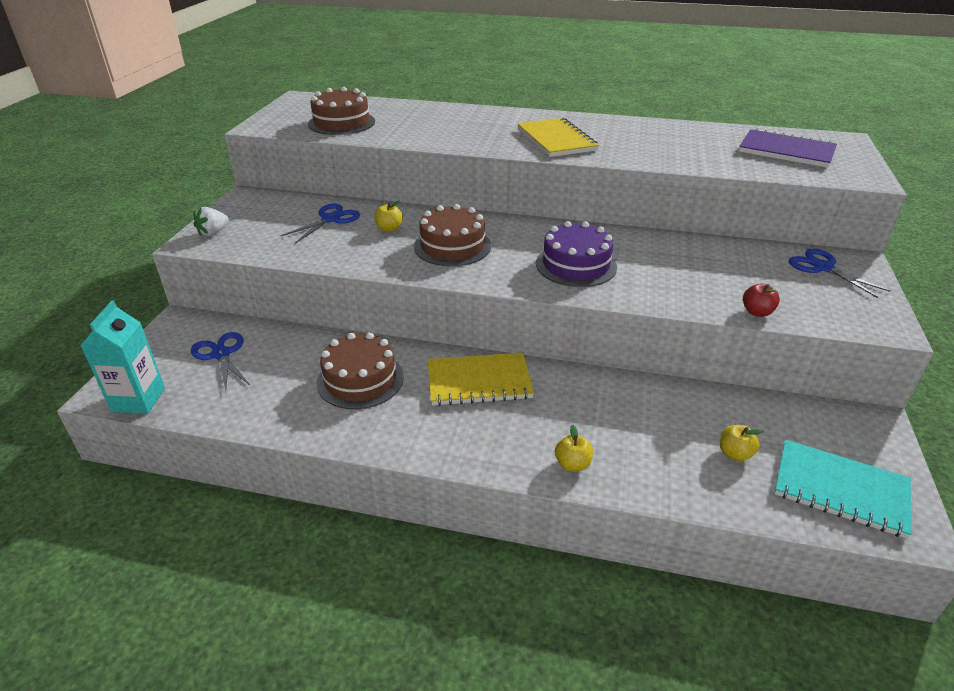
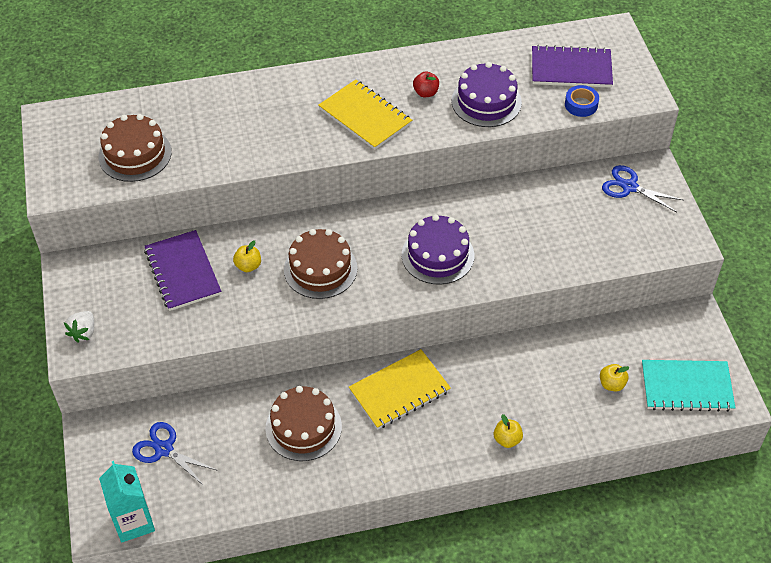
camera: 25 degrees left, 15 degrees up
blue scissors [281,204,360,243] -> purple notebook [144,230,221,311]
red apple [743,283,780,317] -> red apple moved to [413,71,439,97]
none -> purple cake [452,62,522,127]
none -> blue tape [565,85,599,117]

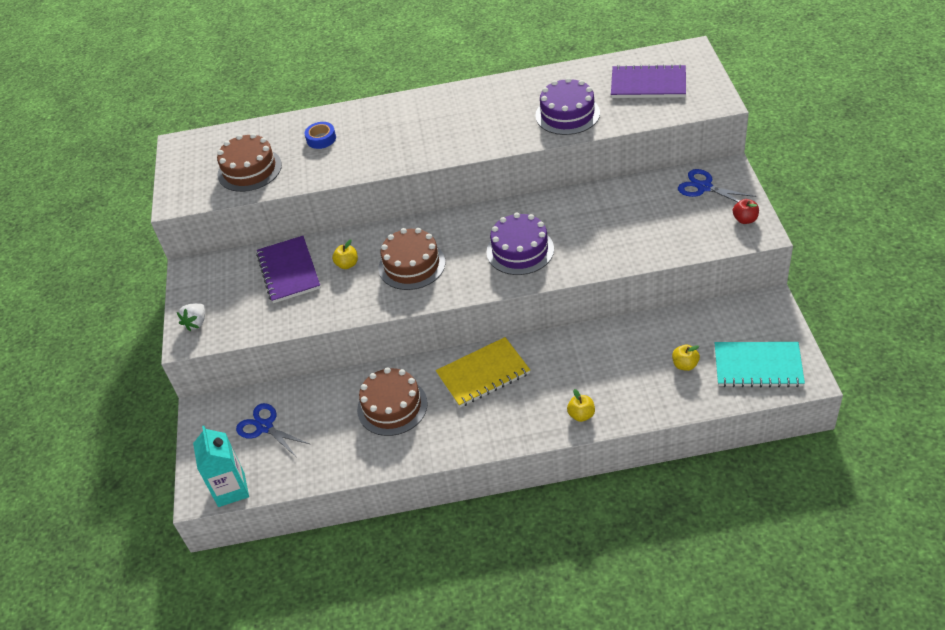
camera: 10 degrees right, 5 degrees down
yellow notebook [318,79,412,150] -> none
red apple [413,71,439,97] -> red apple moved to [733,199,759,224]
blue tape [565,85,599,117] -> blue tape moved to [305,122,336,149]

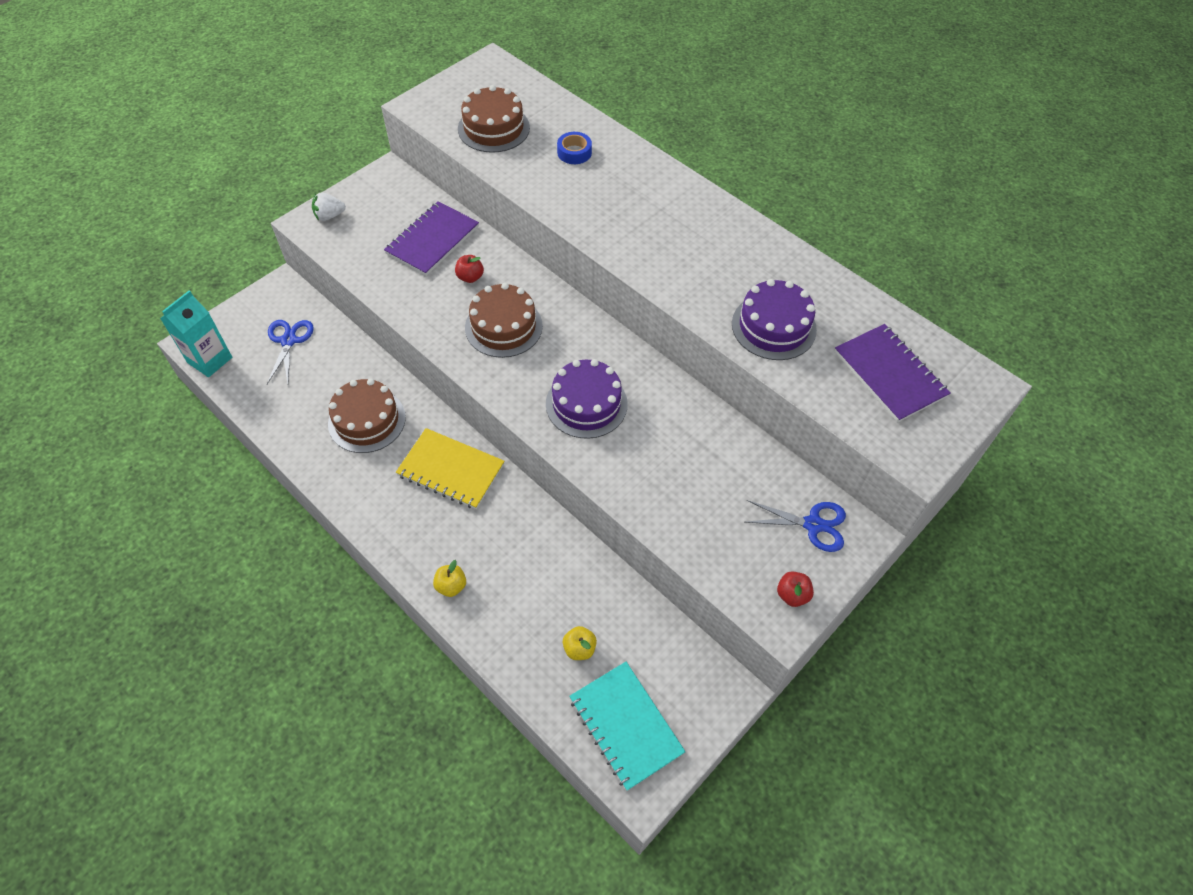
camera: 45 degrees right, 10 degrees up
yellow apple [332,240,358,269] -> red apple [455,255,484,283]
blue scissors [678,169,756,202] -> blue scissors turned 105 degrees clockwise [746,500,846,552]

